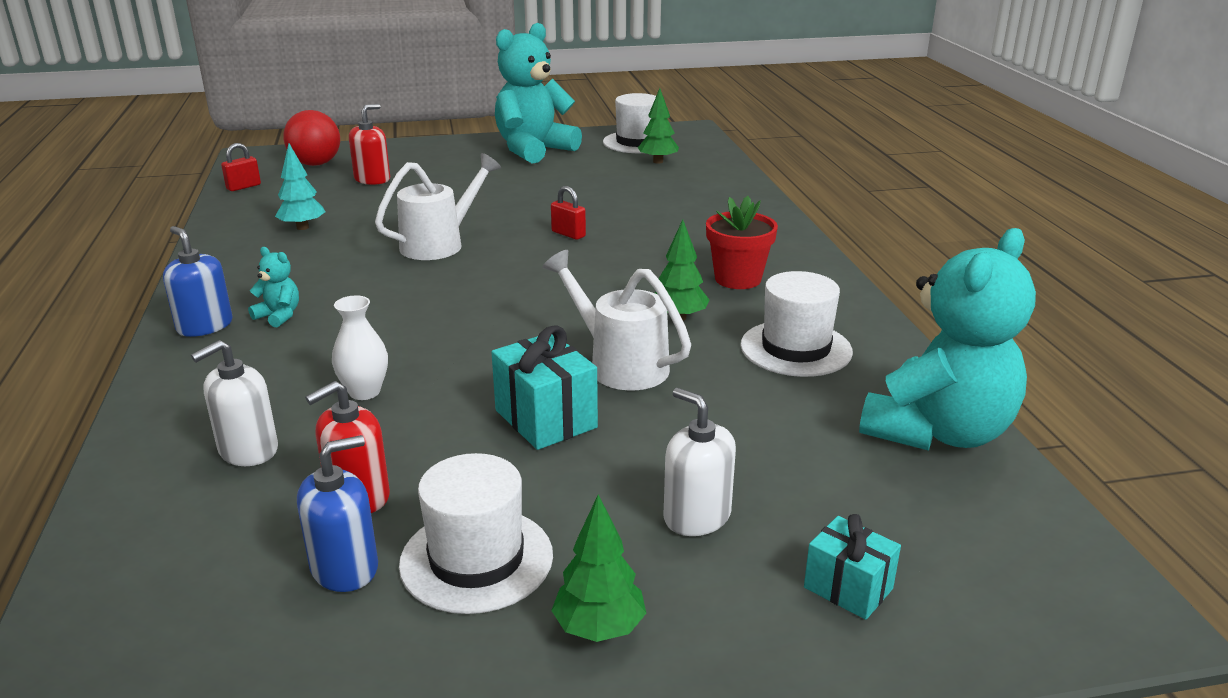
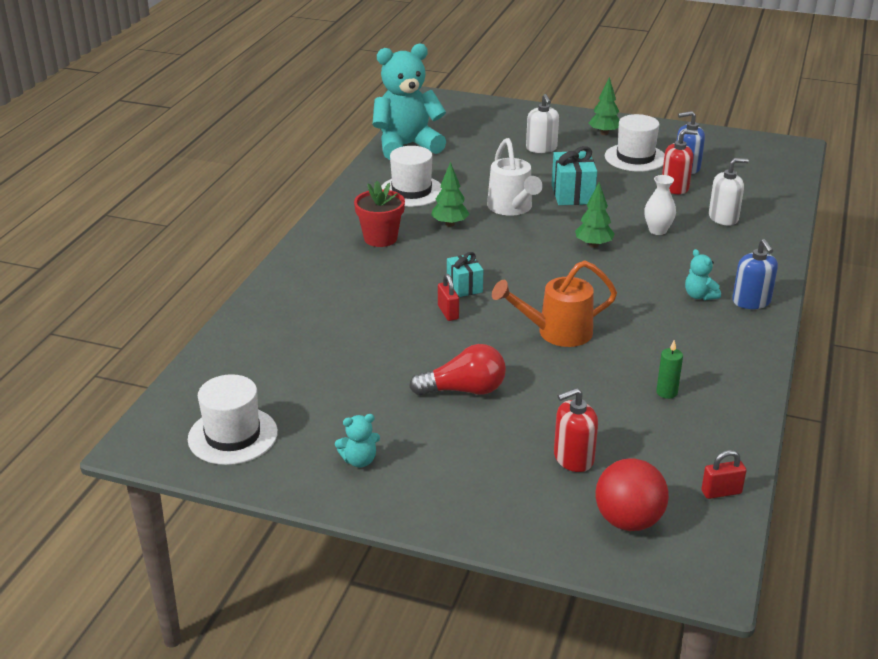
camera: 150 degrees left, 5 degrees up
turquoise tree [275,144,326,230] -> green candle [656,340,683,399]
white watering can [375,153,501,260] -> orange watering can [492,260,617,347]
turquoise teddy bear [495,23,582,163] -> turquoise teddy bear [335,414,380,468], size x0.40
green tree [638,88,679,164] -> green tree moved to [575,182,615,248]
turquoise gift [804,514,901,620] -> turquoise gift moved to [447,252,483,297]
none -> red light bulb [409,344,506,396]

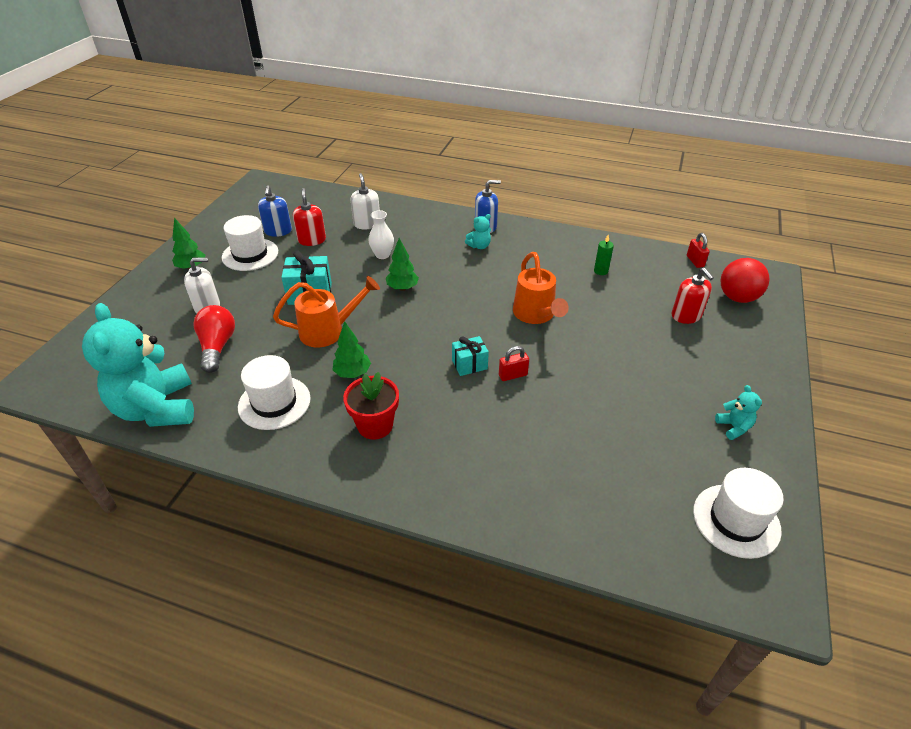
camera: 90 degrees left, 10 degrees up
red light bulb [409,344,506,396] -> red light bulb moved to [193,305,235,373]
white watering can [487,138,543,216] -> orange watering can [273,276,380,347]

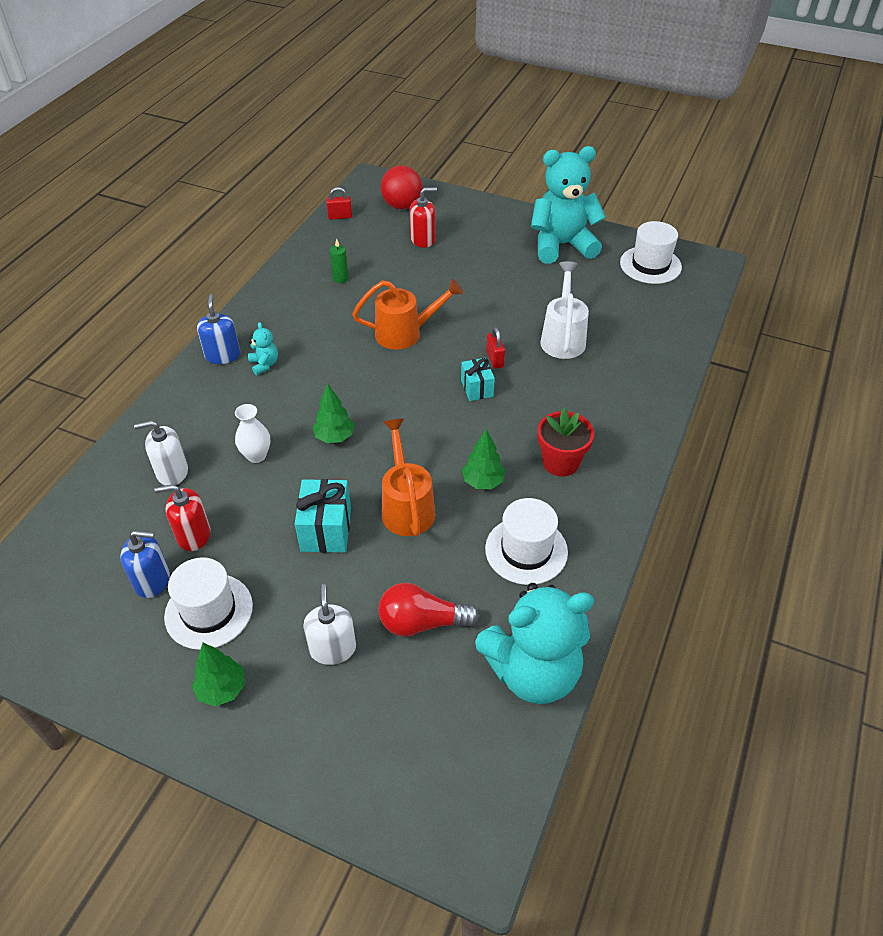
camera: 85 degrees left, 5 degrees up
turquoise teddy bear [715,385,762,440] -> turquoise teddy bear [531,146,606,264], size x2.48
none -> white watering can [540,261,589,359]

